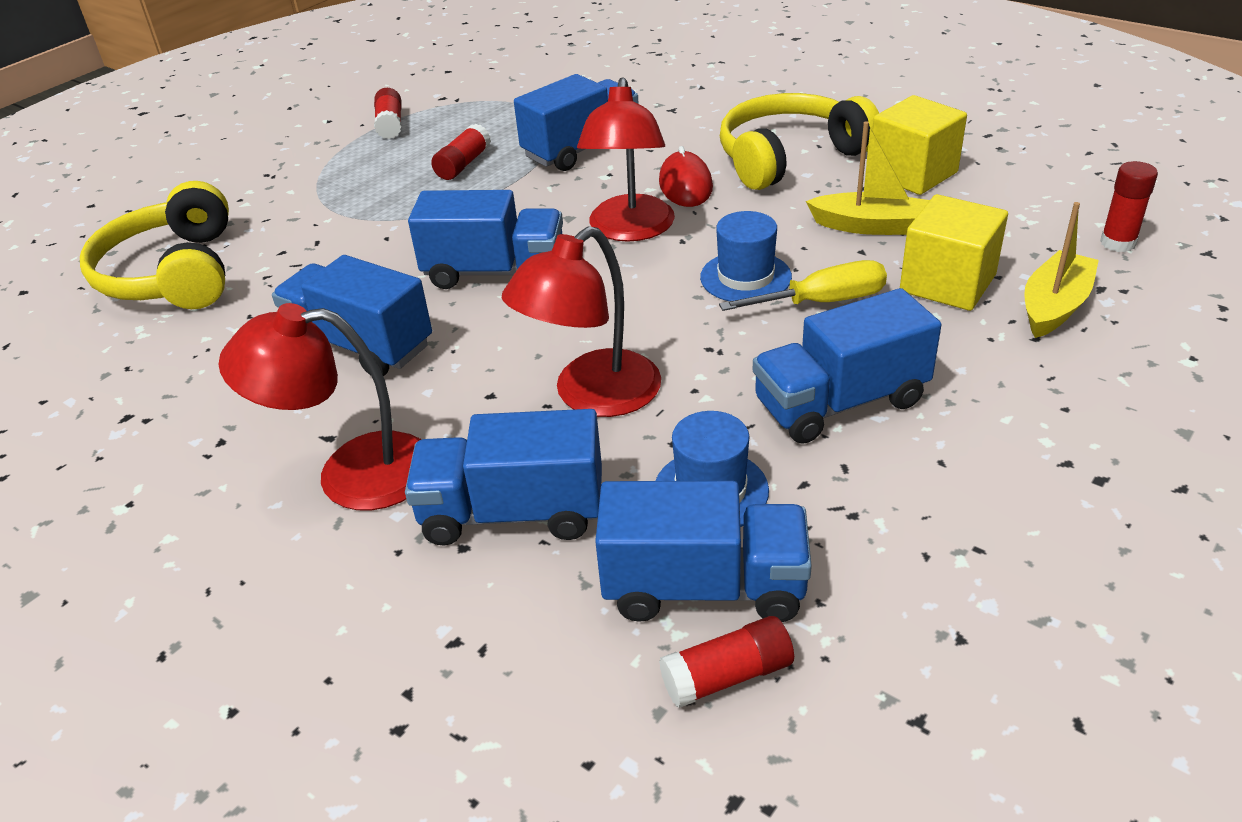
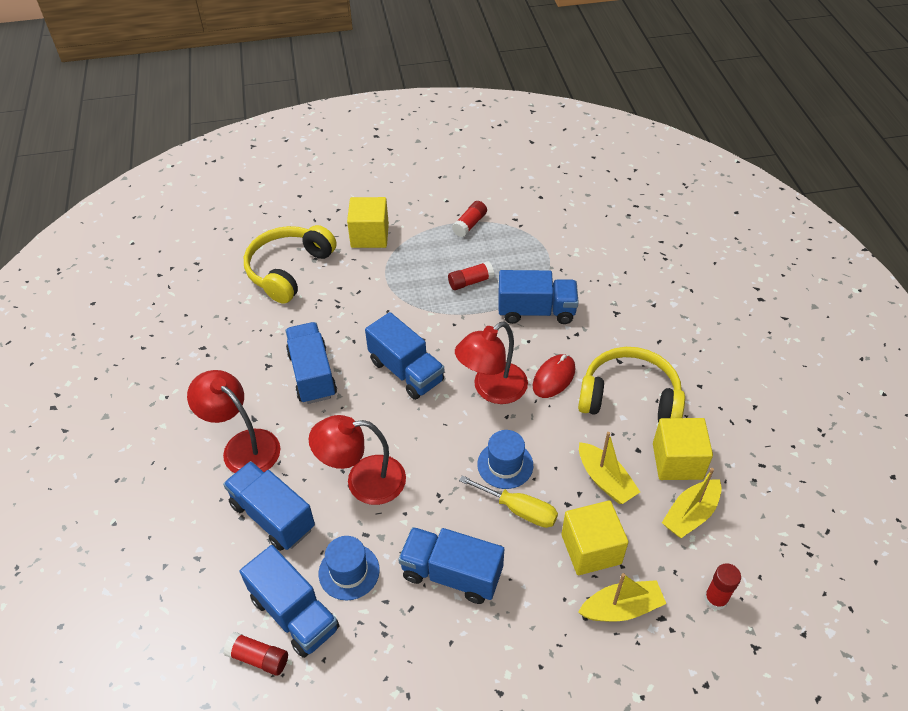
camera: 40 degrees right, 10 degrees up
none -> yellow cube [347,197,389,248]
none -> yellow boat [662,468,722,538]

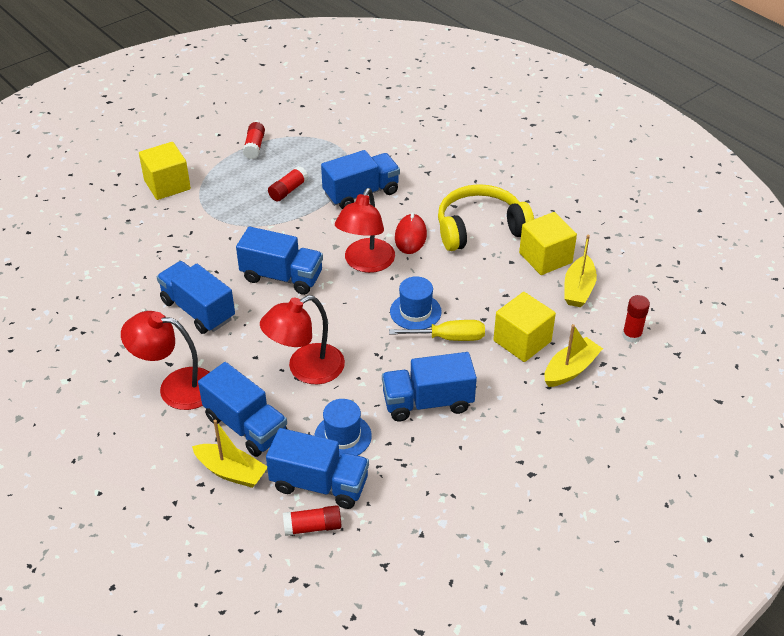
camera: 30 degrees left, 5 degrees down
blue truck [223,461,315,551] -> blue truck turned 150 degrees counterclockwise [198,362,287,457]
yellow headphones [244,225,337,304] -> none
yellow boat [579,432,640,504] -> yellow boat moved to [192,420,267,488]

